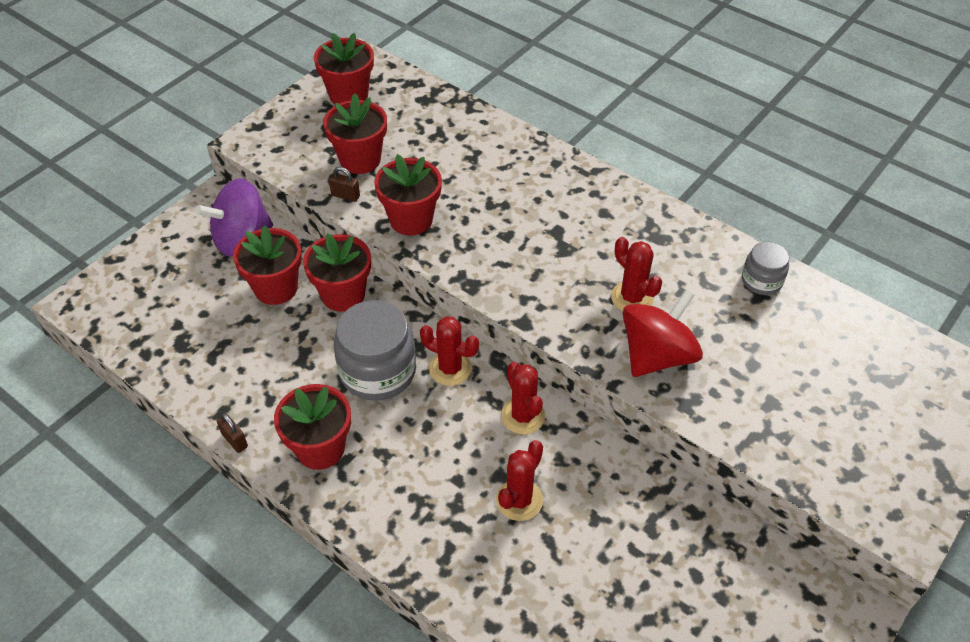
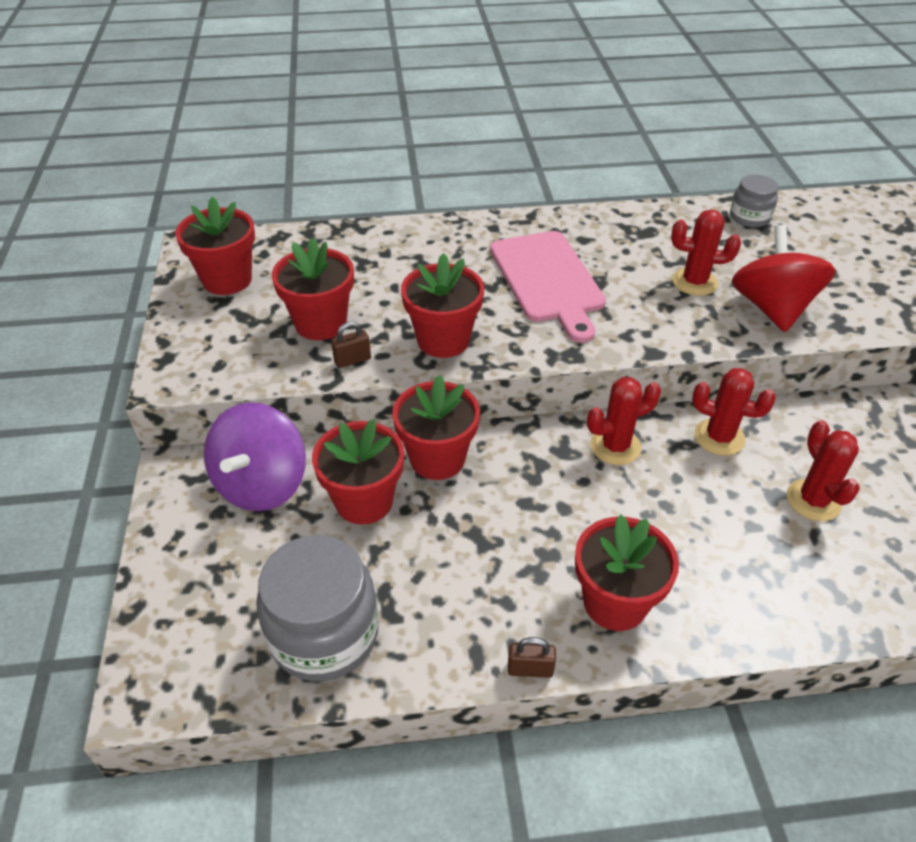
camera: 45 degrees left, 5 degrees down
grey jar [334,300,416,401] -> grey jar moved to [256,535,379,681]
none -> pink cutting board [490,231,606,343]

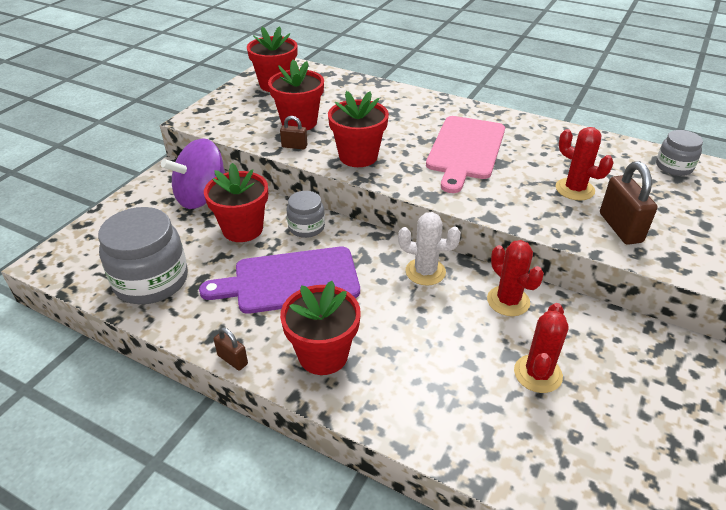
camera: 35 degrees right, 5 degrees down
red flower pot [392,375,480,480] -> grey jar [287,191,325,238]
red cactus [587,377,661,465] -> white cactus [398,212,461,286]
red spinning top [732,225,836,332] -> brown padlock [600,161,658,245]
none -> purple cutting board [199,247,360,314]

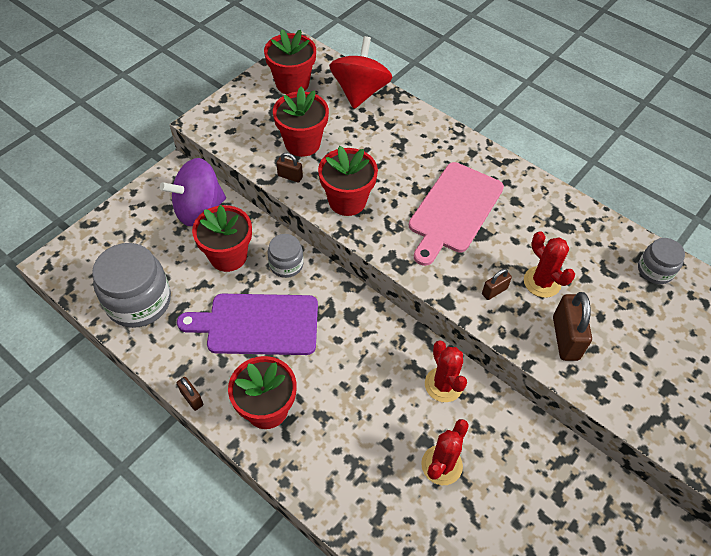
camera: 10 degrees right, 15 degrees up
white cactus [398,212,461,286] -> none
none -> red spinning top [329,36,392,109]
none -> brown padlock [482,269,512,300]

